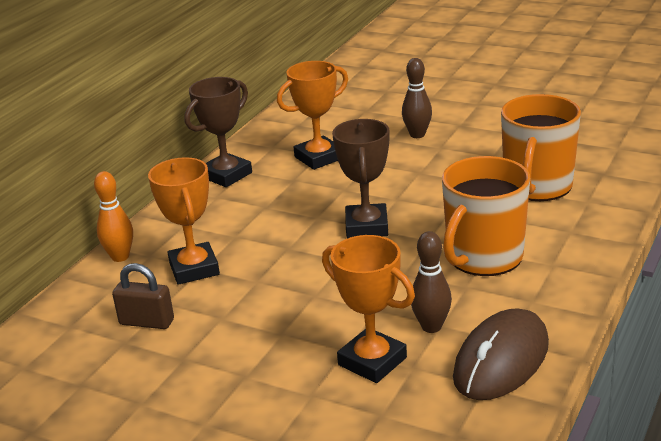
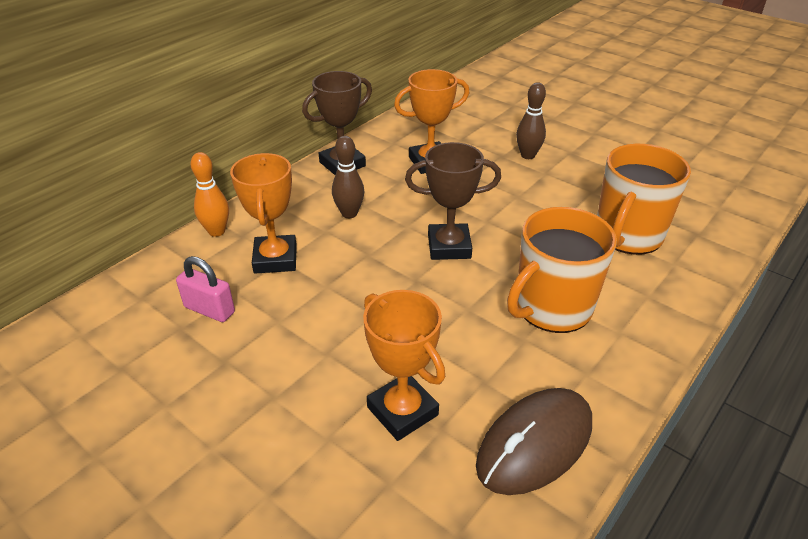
camera: 10 degrees right, 10 degrees up
brown padlock [112,263,174,329] -> pink padlock [176,256,235,322]
brown trophy [332,119,389,238] -> brown trophy turned 75 degrees clockwise [405,142,501,260]
brown bowling pin [411,231,452,333] -> brown bowling pin moved to [332,136,364,218]

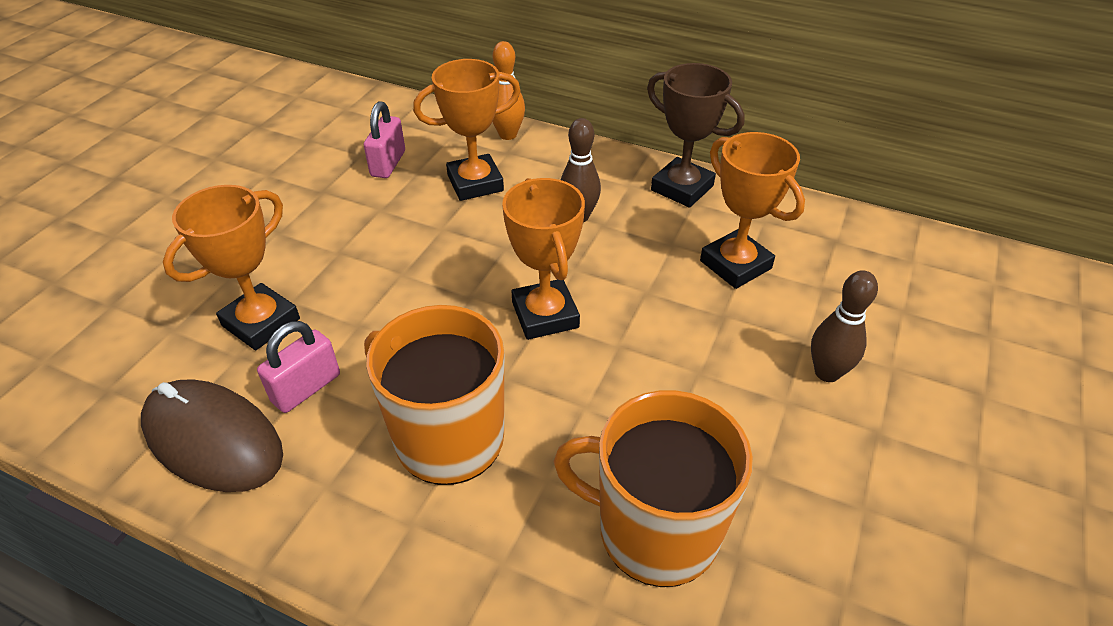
camera: 75 degrees right, 5 degrees up
brown trophy [405,142,501,260] -> orange trophy [502,178,585,340]
none -> pink padlock [257,321,340,413]

